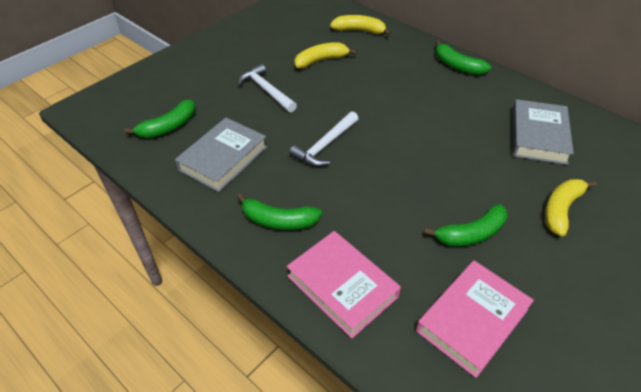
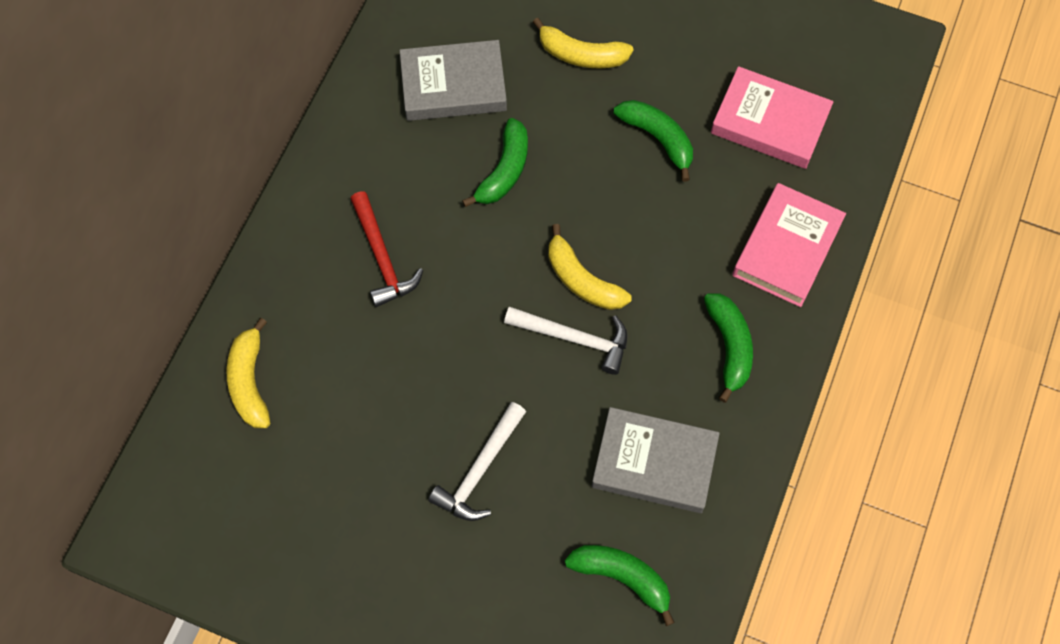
camera: 110 degrees left, 20 degrees up
yellow banana [294,42,357,69] -> yellow banana moved to [549,224,632,310]
green banana [435,40,491,75] -> green banana moved to [462,118,528,207]
none -> red hammer [350,191,423,307]

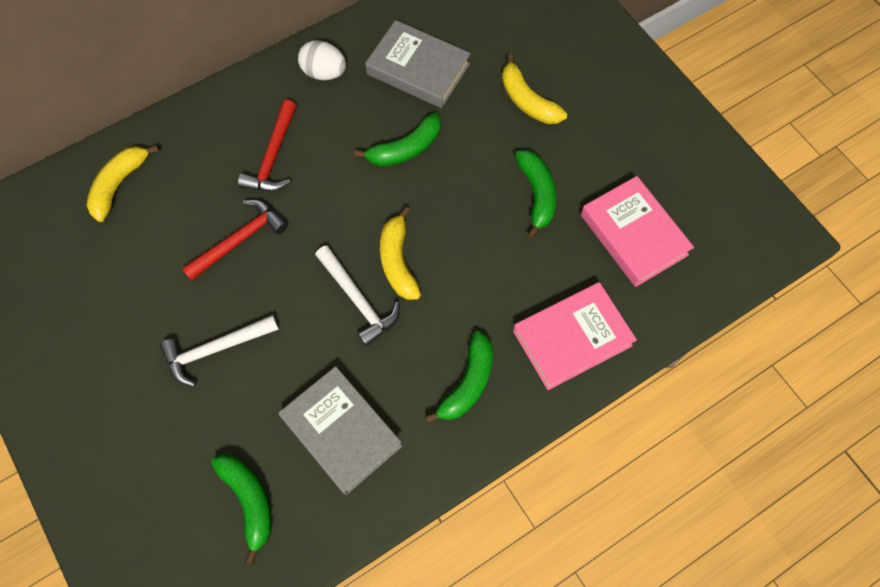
camera: 35 degrees right, 0 degrees up
none -> red hammer [181,200,288,281]
none -> white egg [298,40,346,80]

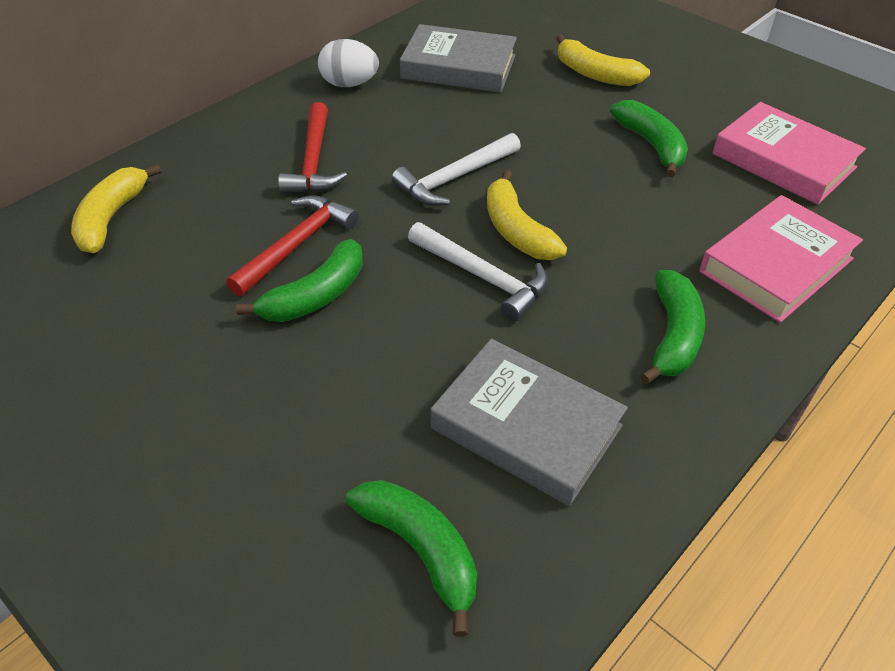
camera: 15 degrees left, 20 degrees down
white hammer [160,315,279,387] -> white hammer moved to [392,133,521,206]
green banana [354,113,441,167] -> green banana moved to [236,239,363,322]

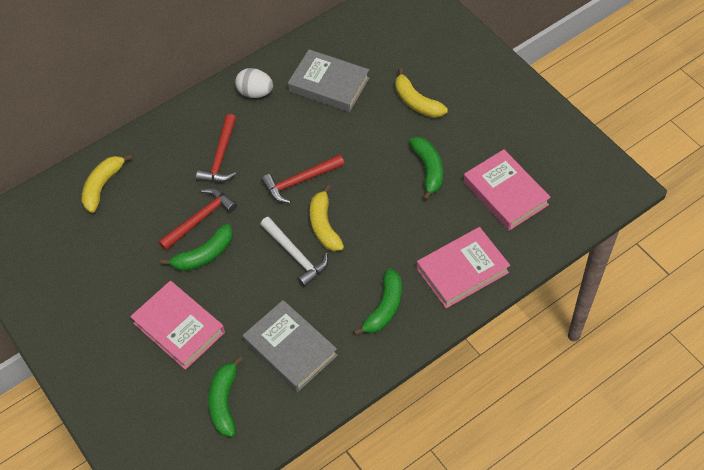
camera: 15 degrees right, 10 degrees up
green banana [346,480,477,637] -> green banana turned 150 degrees counterclockwise [208,356,243,437]
white hammer [392,133,521,206] -> red hammer [261,154,344,203]
none -> pink book [130,281,225,370]

